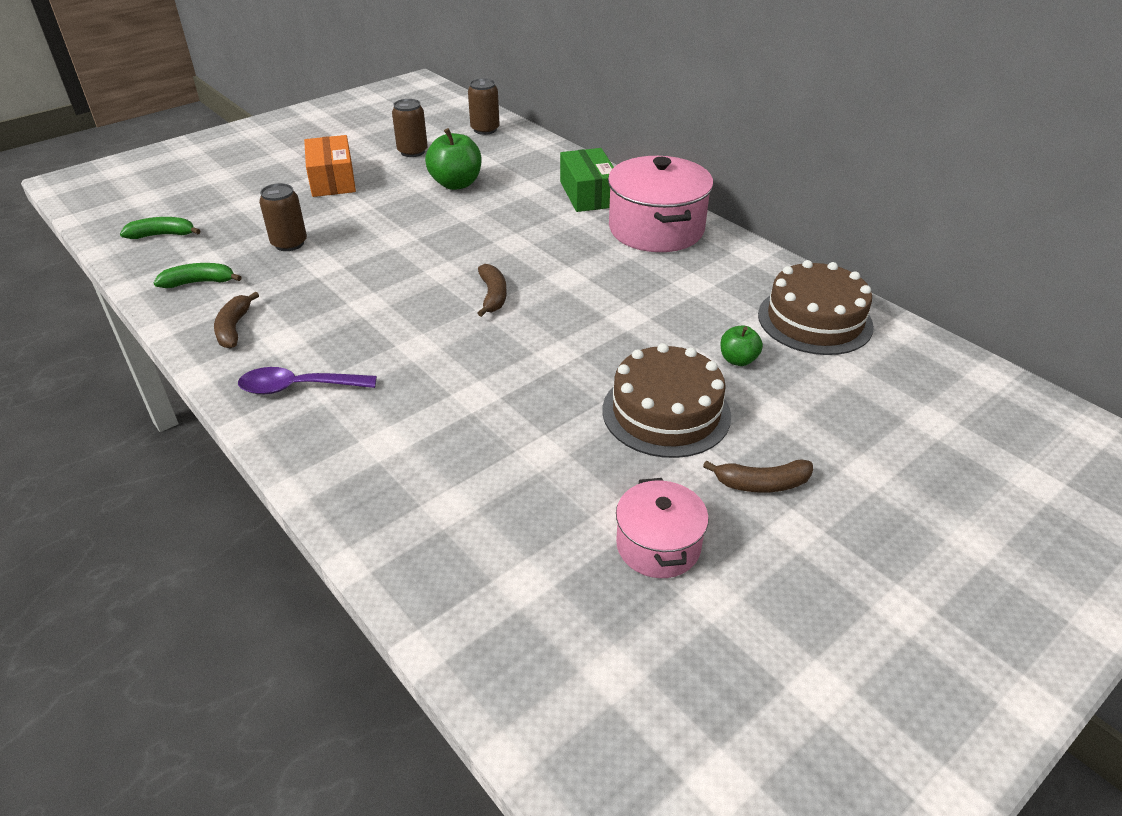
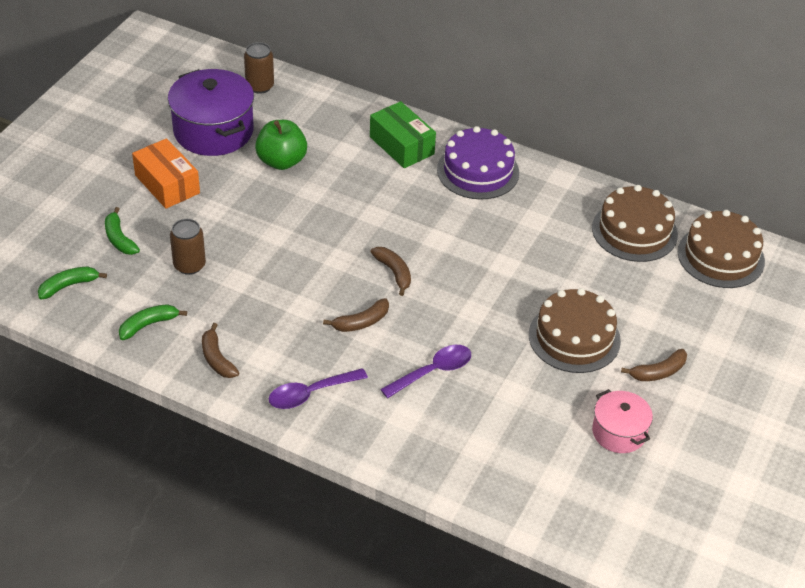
camera: 25 degrees left, 5 degrees up
brown can [392,99,428,157] -> purple pot [168,69,254,156]
pink pot [608,156,713,252] -> purple cake [437,126,519,199]
green apple [721,325,763,366] -> none
none -> green banana [105,207,140,255]
none -> brown banana [323,298,389,332]
none -> purple spoon [380,345,471,398]
none -> brown cake [678,210,765,288]

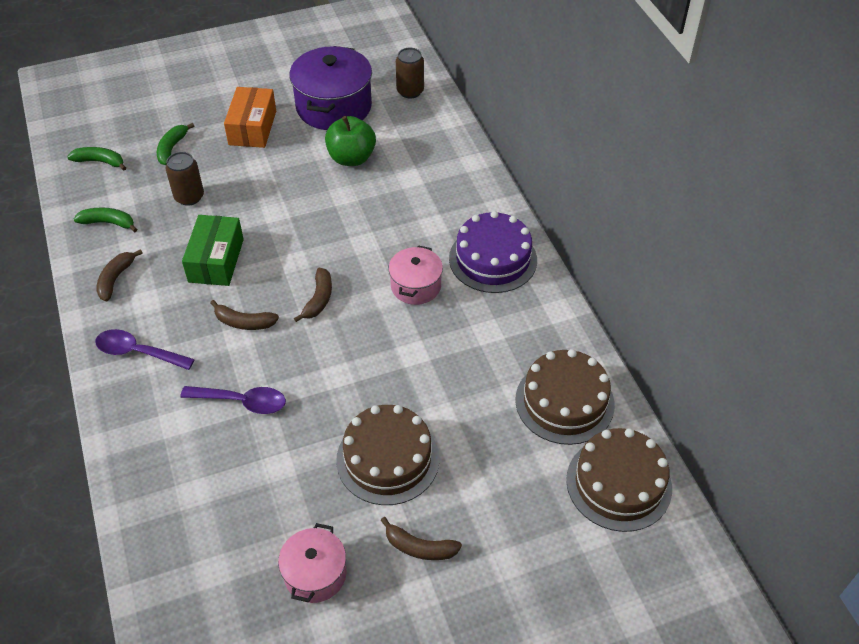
camera: 45 degrees right, 5 degrees up
green box [370,101,436,168] -> green box moved to [182,215,244,286]
none -> pink pot [389,245,443,305]

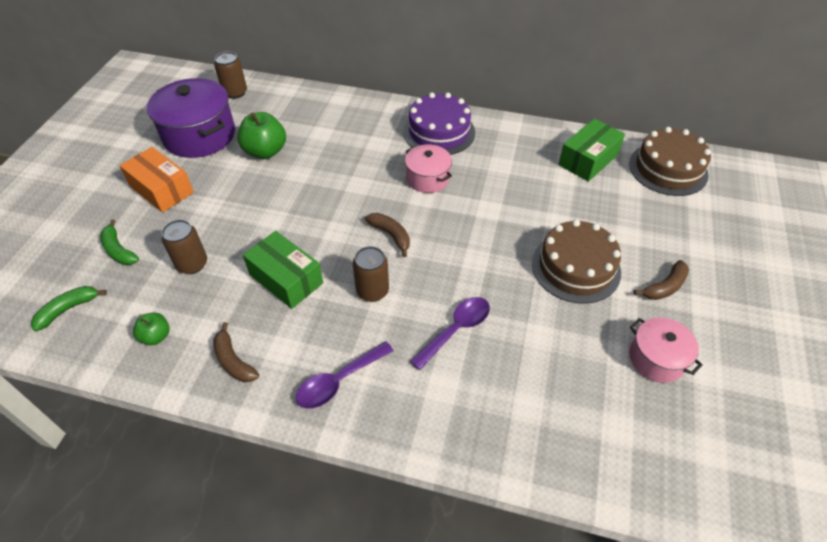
camera: 55 degrees left, 0 degrees up
green banana [74,208,137,232] -> green apple [133,312,170,345]
brown banana [210,300,279,330] -> brown can [353,246,389,302]
brown cake [515,349,615,445] -> green box [558,119,625,182]

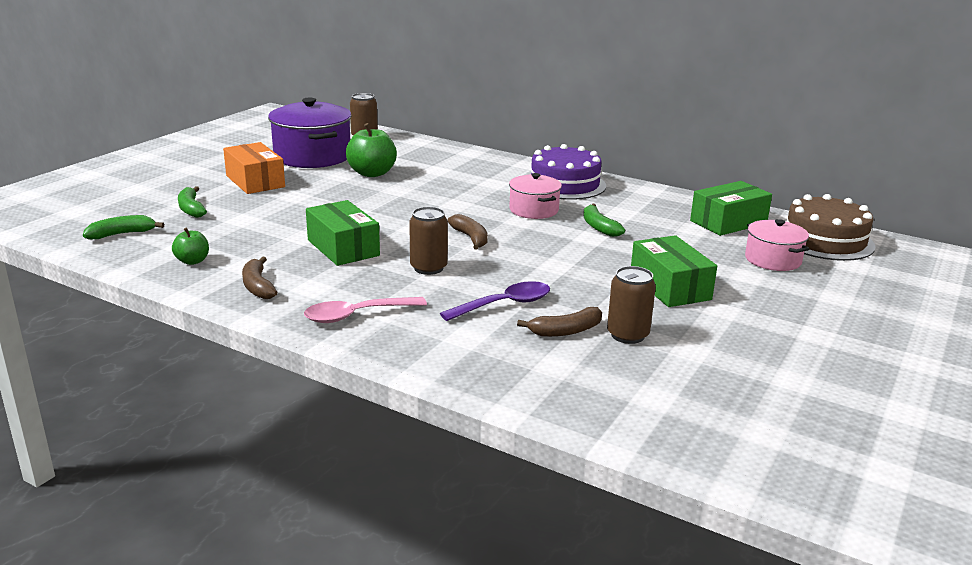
camera: 15 degrees right, 25 degrees down
brown can [162,220,207,274] -> brown can moved to [607,266,656,344]
purple spoon [296,341,394,409] -> pink spoon [304,297,427,323]
brown cake [532,220,621,304] -> green box [631,235,717,307]
pink pot [629,317,703,383] -> pink pot moved to [745,219,809,271]
brown banana [634,260,689,300] -> brown banana moved to [517,307,602,337]
none -> green banana [583,204,625,237]

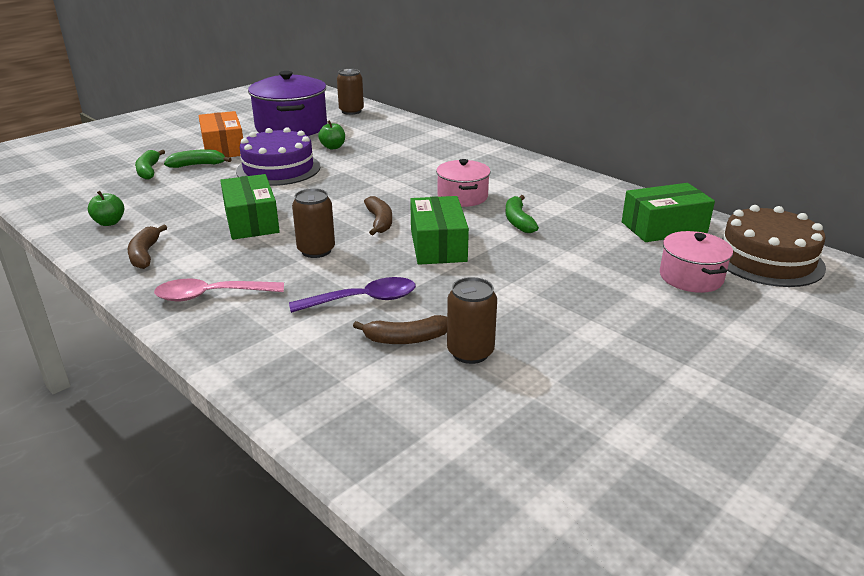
camera: 15 degrees right, 5 degrees up
green banana [83,215,164,239] -> green banana moved to [164,149,232,168]
green apple [346,123,397,177] -> green apple [318,120,345,149], size x0.56
purple cake [531,144,606,200] -> purple cake moved to [236,127,320,186]
green box [631,235,717,307] -> green box moved to [410,196,469,265]

